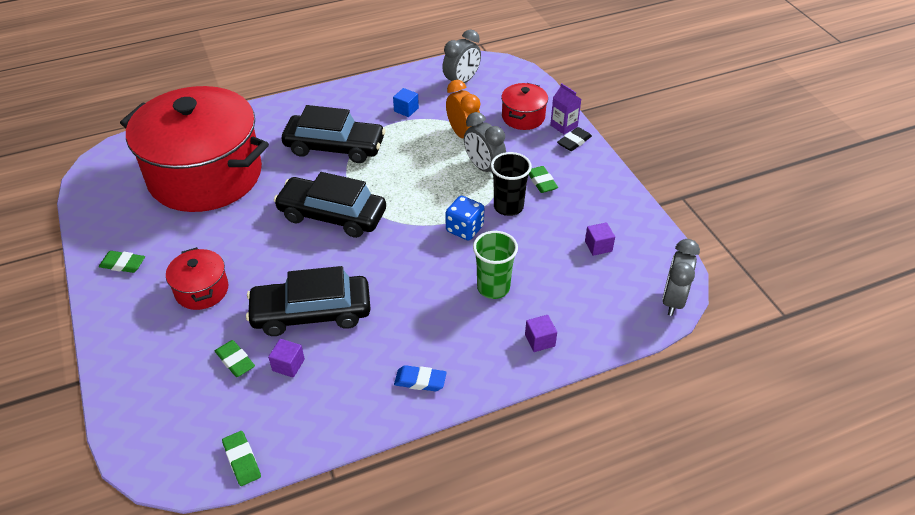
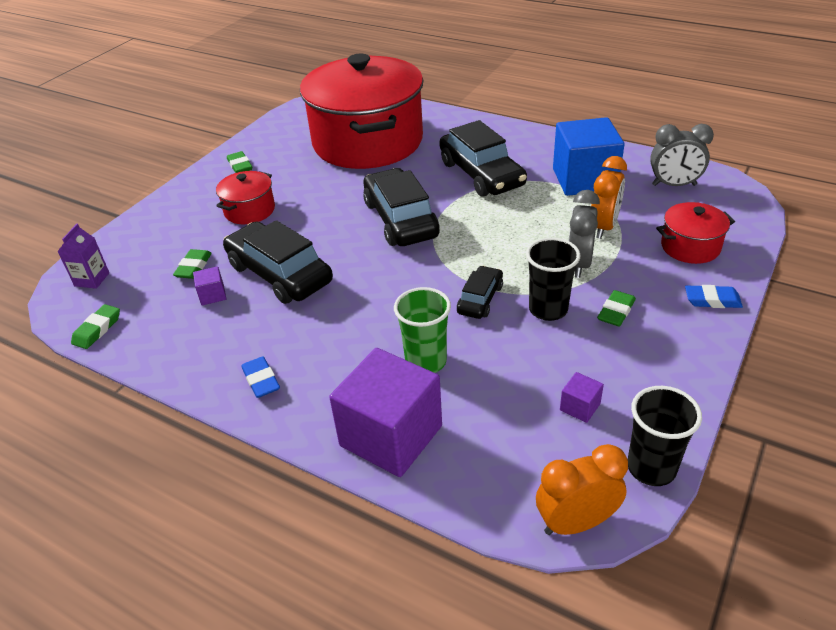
camera: 55 degrees right, 5 degrees down
blue cube [393,88,419,117] -> blue cube [553,117,625,196], size x2.45
blue dice [445,196,484,241] -> black car [457,266,503,319]
purple cube [525,315,557,352] -> purple cube [329,348,442,477], size x2.45
purple carton [550,83,581,134] -> purple carton moved to [57,224,109,289]
black eraser [557,127,592,151] -> blue eraser [685,285,743,308]
grey clock [662,239,700,316] -> orange clock [536,444,628,535]
none -> black cup [628,386,702,486]

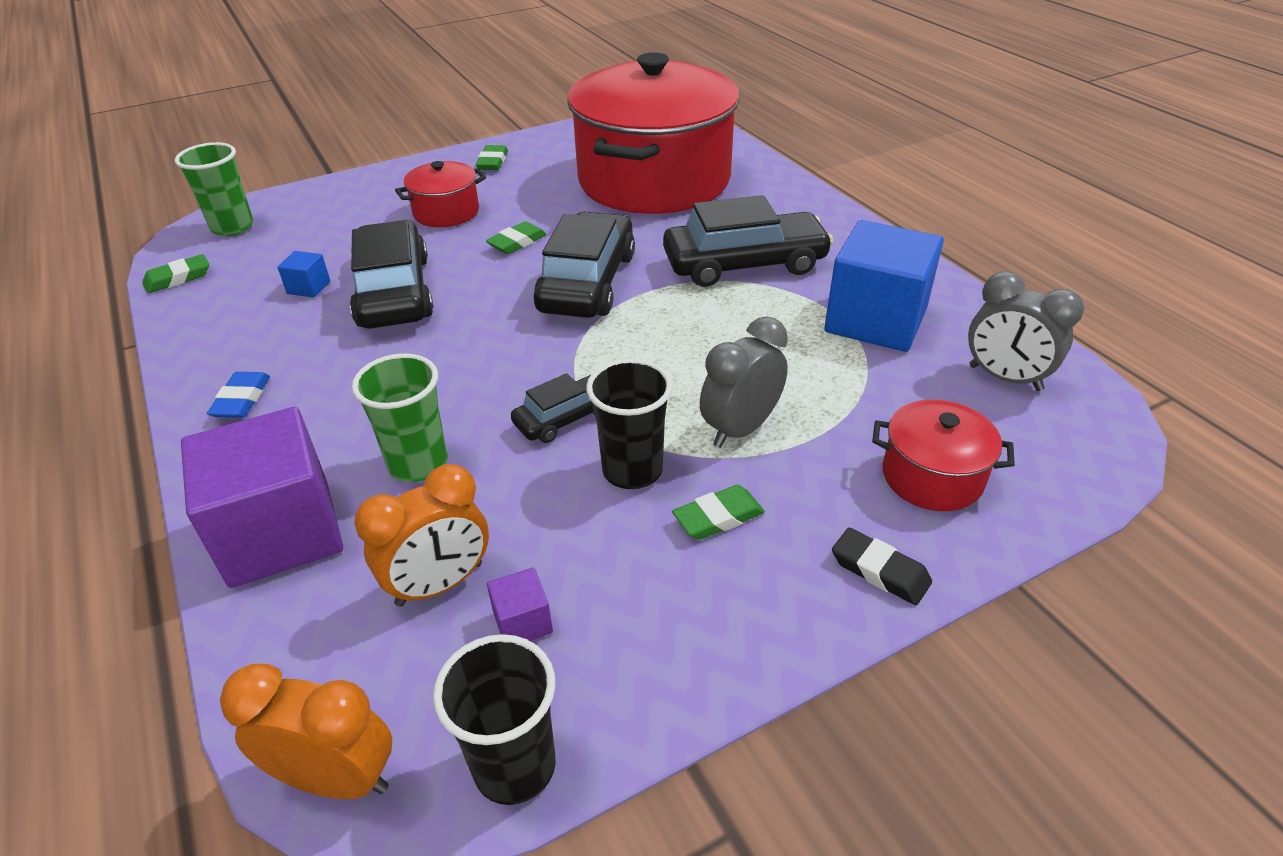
camera: 30 degrees right, 0 degrees up
purple carton [57,224,109,289] -> green cup [175,142,254,236]
green eraser [173,249,212,279] -> green eraser moved to [486,221,547,254]
purple cube [193,266,226,305] -> blue cube [277,251,330,298]
black car [439,120,527,197] -> black car turned 105 degrees counterclockwise [663,195,833,287]
orange clock [591,156,627,239] -> orange clock moved to [354,464,489,607]
blue eraser [685,285,743,308] -> black eraser [832,528,932,605]

